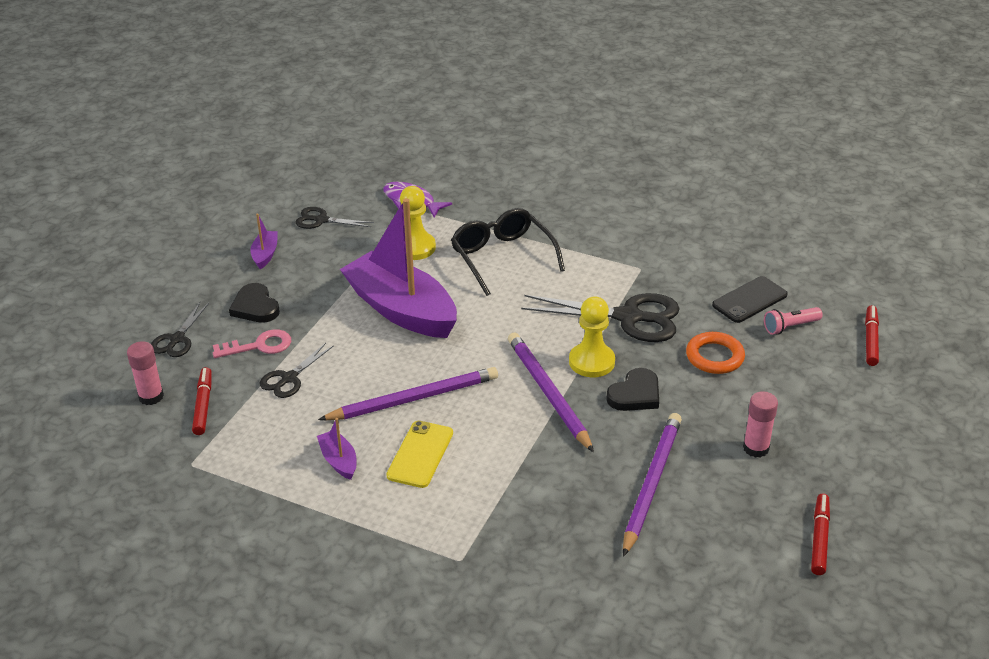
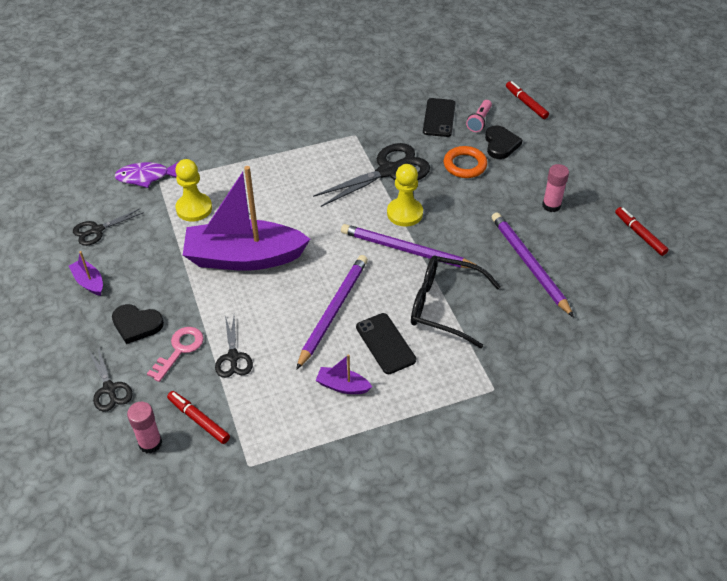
camera: 45 degrees left, 10 degrees up
yellow phone [386,421,453,488] -> black phone [356,313,416,374]
black glasses [451,208,565,296] -> black glasses moved to [411,256,501,348]
black heart [606,368,659,411] -> black heart moved to [485,125,523,159]

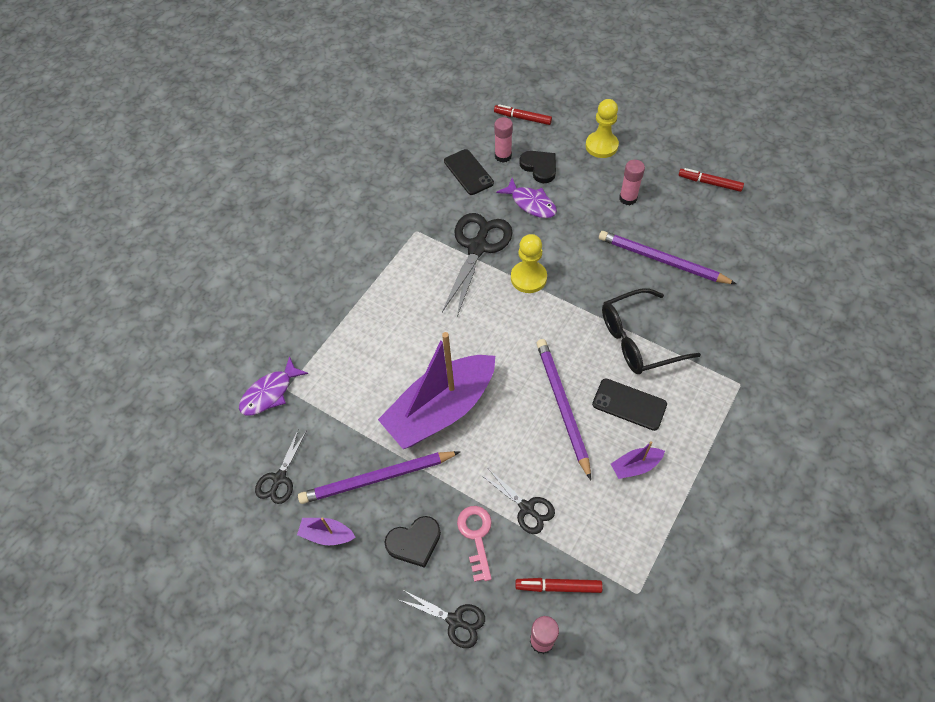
camera: 35 degrees left, 10 degrees up
yellow pawn [175,159,212,222] -> yellow pawn moved to [586,99,619,158]
purple pencil [341,224,476,268] -> purple pencil moved to [298,451,460,504]
orange ring [444,146,487,178] -> purple fish [496,178,557,218]
pink flashlight [466,100,492,132] -> pink glue stick [494,117,513,163]

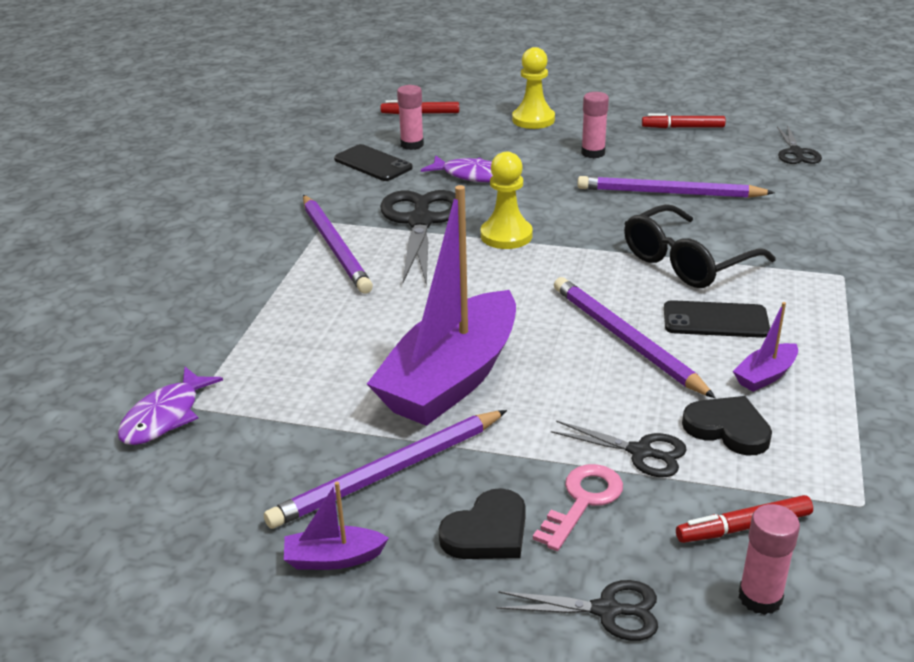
camera: 20 degrees left, 25 degrees down
black scissors [255,428,306,504] -> black scissors moved to [777,125,822,164]
pink key [457,506,492,582] -> pink key turned 60 degrees clockwise [533,464,623,551]
black heart [519,151,556,183] -> black heart moved to [682,396,772,456]
none -> purple pencil [303,195,373,293]

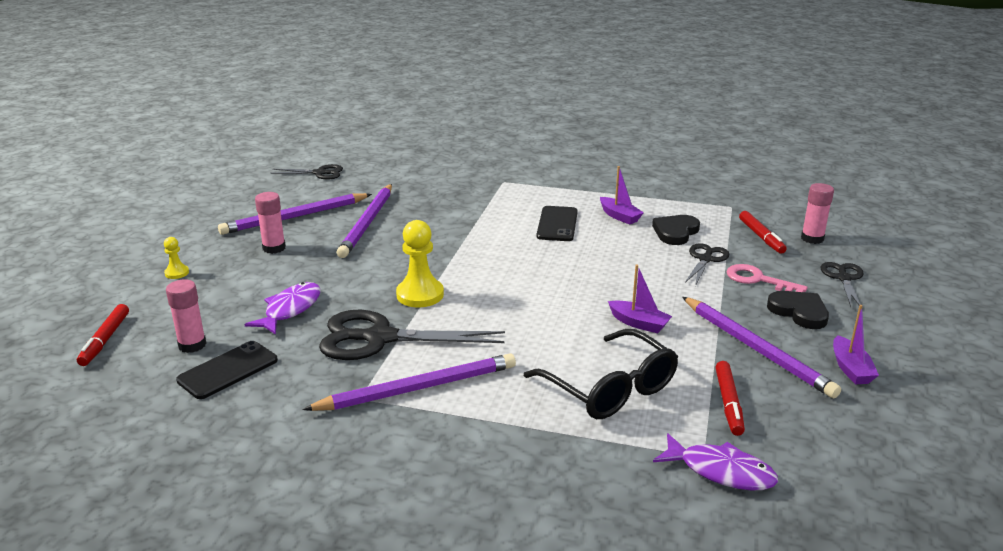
camera: 90 degrees left, 5 degrees down
purple boat [367,185,516,426] -> purple boat [608,265,672,333], size x0.41
yellow pawn [512,47,555,129] -> yellow pawn [164,237,189,279], size x0.51
purple pencil [554,277,716,398] -> purple pencil moved to [218,193,372,235]
black glasses [624,204,776,288] -> black glasses moved to [524,329,678,419]
red marker [642,114,726,128] -> red marker moved to [715,361,745,436]

